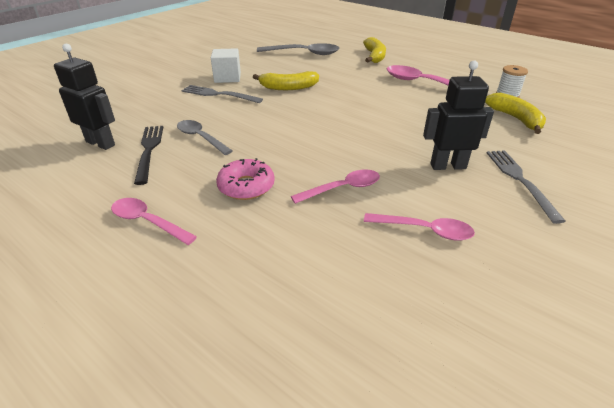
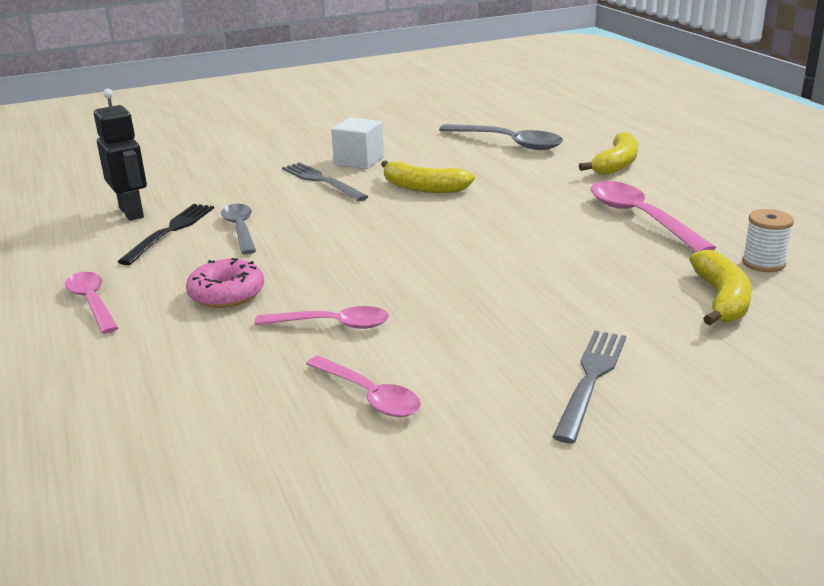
camera: 30 degrees right, 10 degrees down
black robot [423,61,494,170] -> none

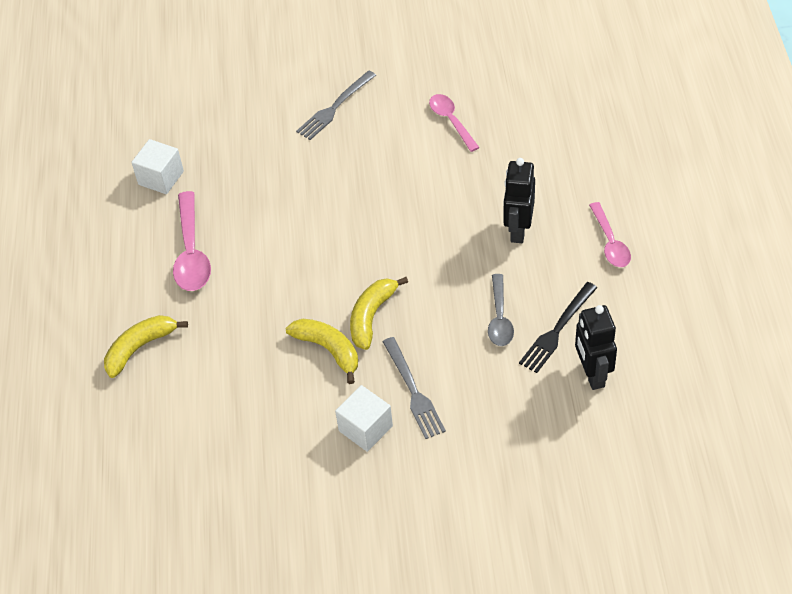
camera: 160 degrees left, 25 degrees up
pink donut [186,258,264,308] -> black robot [504,158,535,243]
pink spoon [254,306,389,329] -> none
grey spoon [439,124,563,150] -> none
yellow banana [689,250,752,325] -> yellow banana moved to [350,277,408,350]
white spool [742,209,794,272] -> white cube [131,139,184,194]

